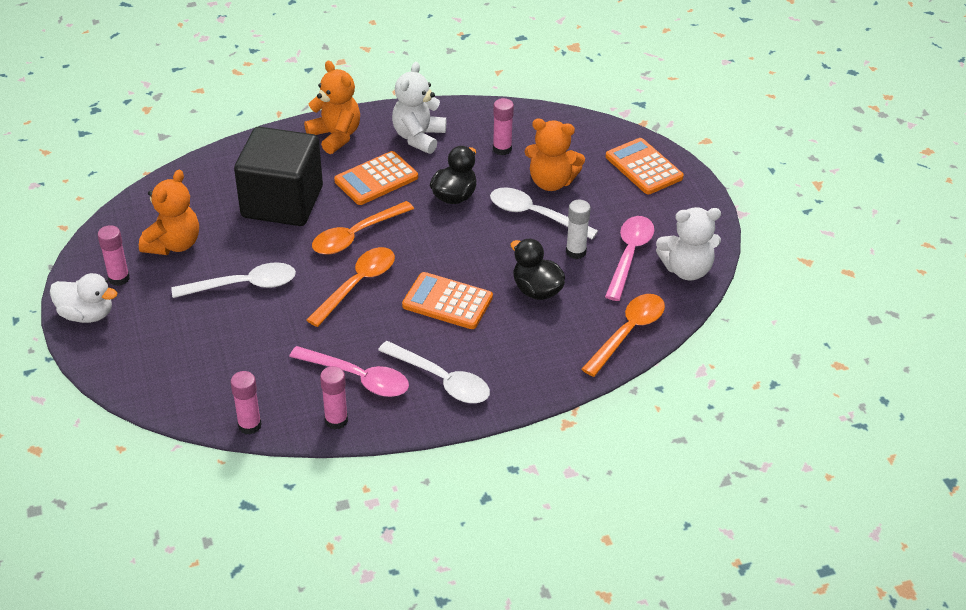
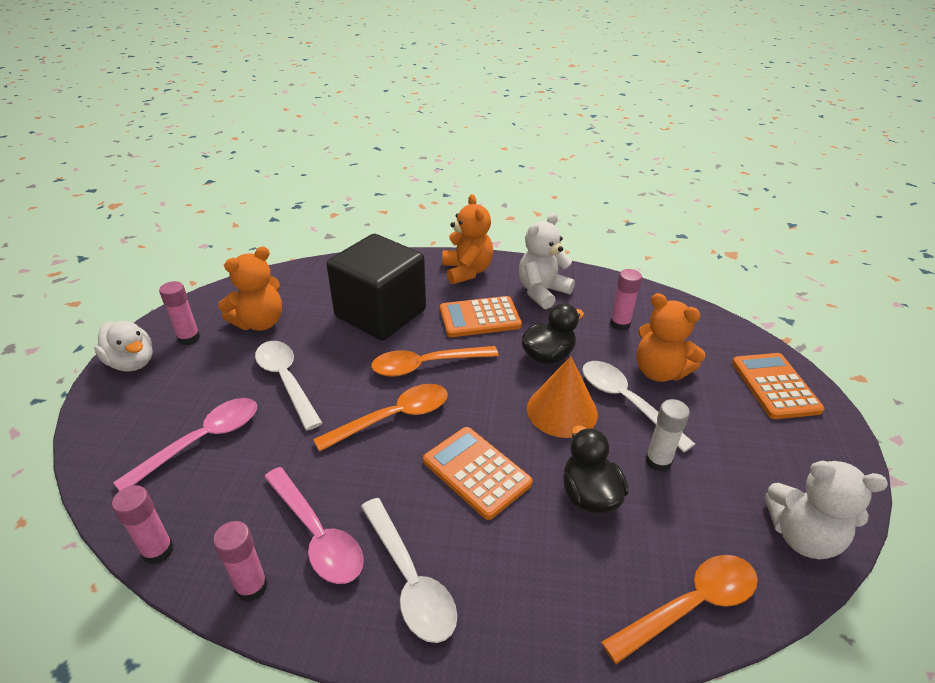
camera: 25 degrees right, 5 degrees down
white spoon [171,262,296,298] -> white spoon turned 135 degrees counterclockwise [255,341,322,431]
pink spoon [605,216,654,301] -> pink spoon moved to [113,398,257,491]
none -> orange cone [527,356,598,438]

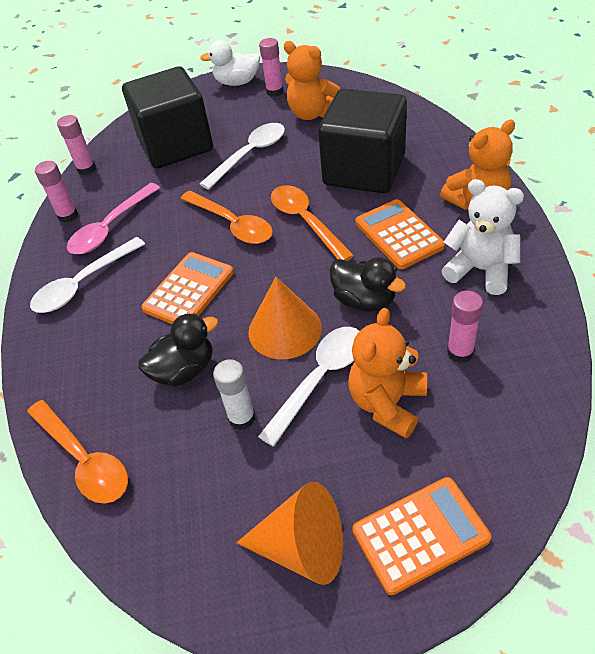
camera: 80 degrees right, 10 degrees up
white duck [94,321,153,372] -> white duck turned 60 degrees clockwise [200,40,260,86]
pink spoon [113,398,257,491] -> black cube [122,66,213,169]
white teddy bear [765,460,888,559] -> none
none -> orange cone [236,482,343,585]

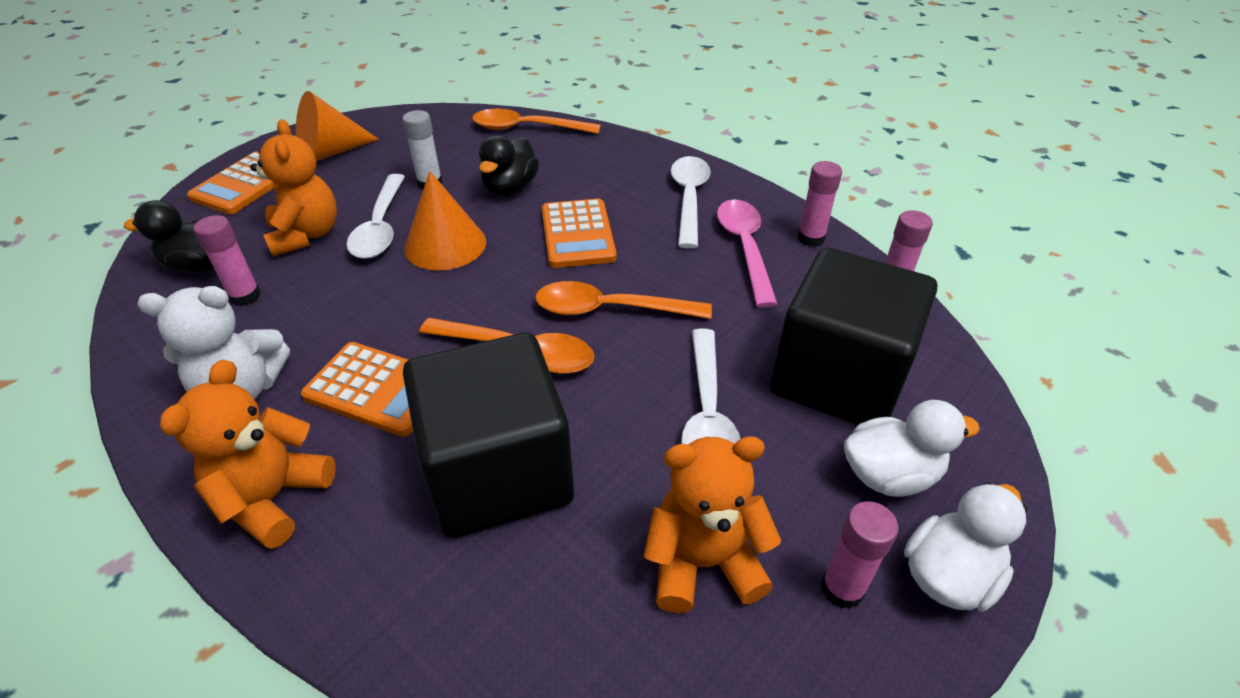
camera: 135 degrees right, 5 degrees down
black duck [329,257,406,312] -> black duck moved to [124,200,214,273]
none -> white duck [844,400,980,497]

